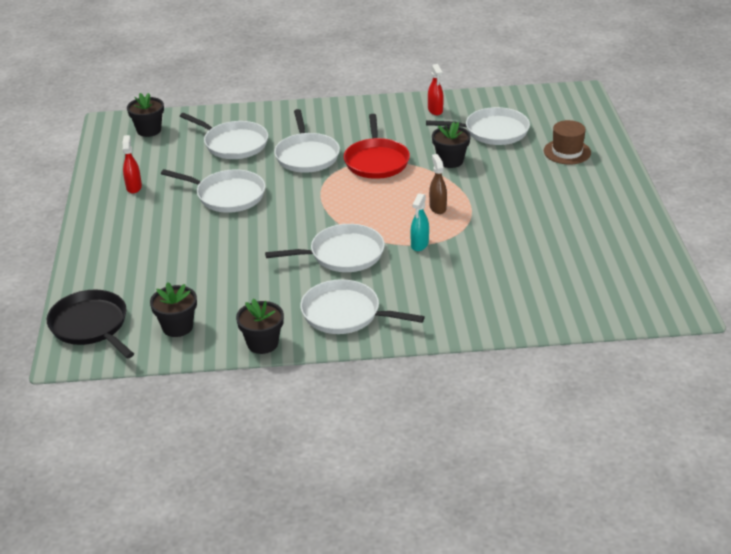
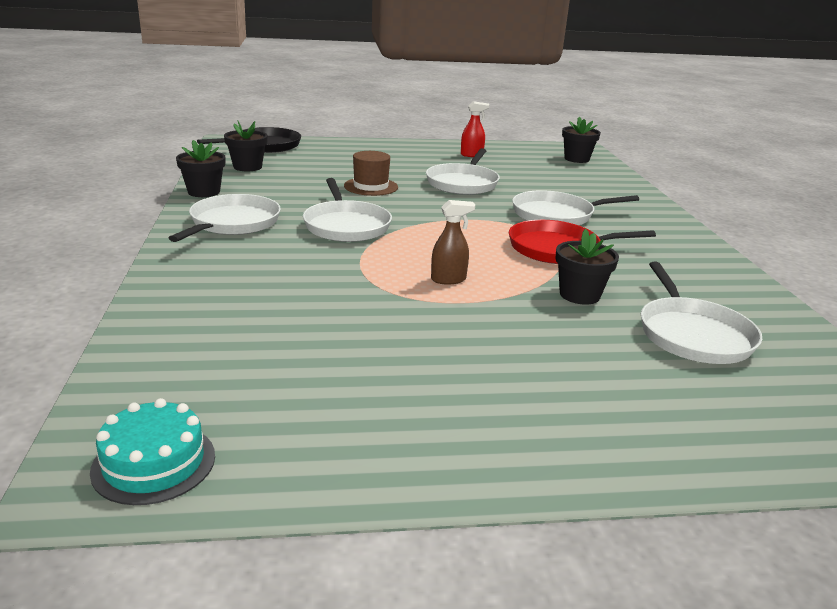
camera: 85 degrees right, 10 degrees down
white pan [180,113,268,159] -> none
turquoise spray bottle [410,193,429,251] -> none
red spray bottle [428,64,444,115] -> none
brown hat [544,120,591,165] -> brown hat moved to [344,151,398,196]
none -> turquoise cake [90,398,215,505]

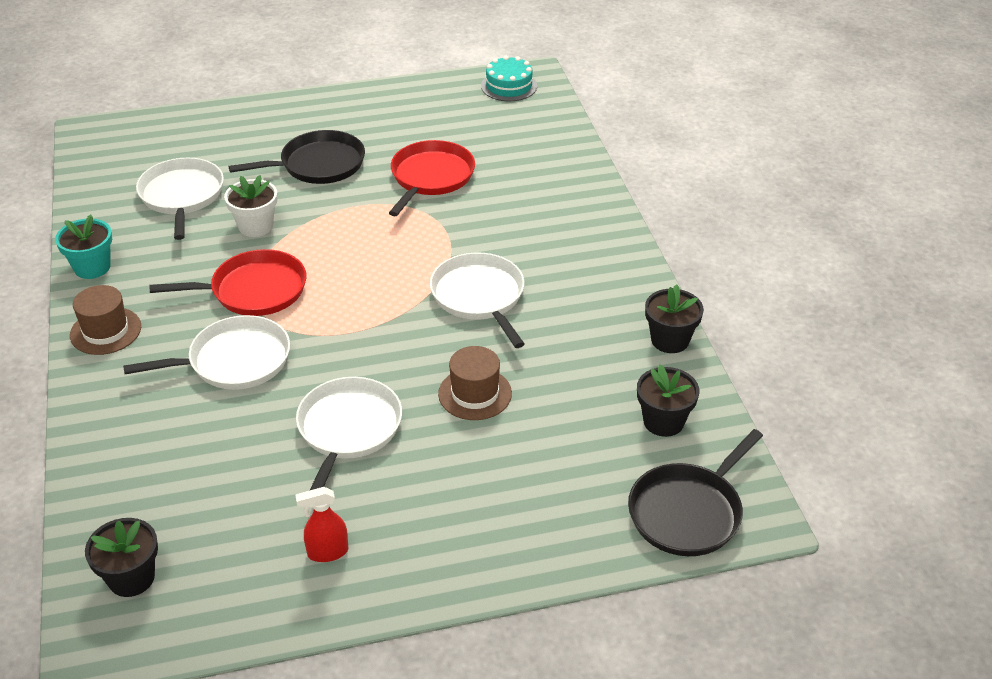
camera: 175 degrees right, 15 degrees up
white pan [169,194,281,242] -> none
brown spray bottle [431,200,475,285] -> none
black flower pot [555,229,619,305] -> white flower pot [224,175,278,237]
none -> turquoise flower pot [55,215,112,279]
none -> brown hat [70,285,141,355]
none -> black pan [229,130,365,184]
none -> red pan [389,140,475,216]

